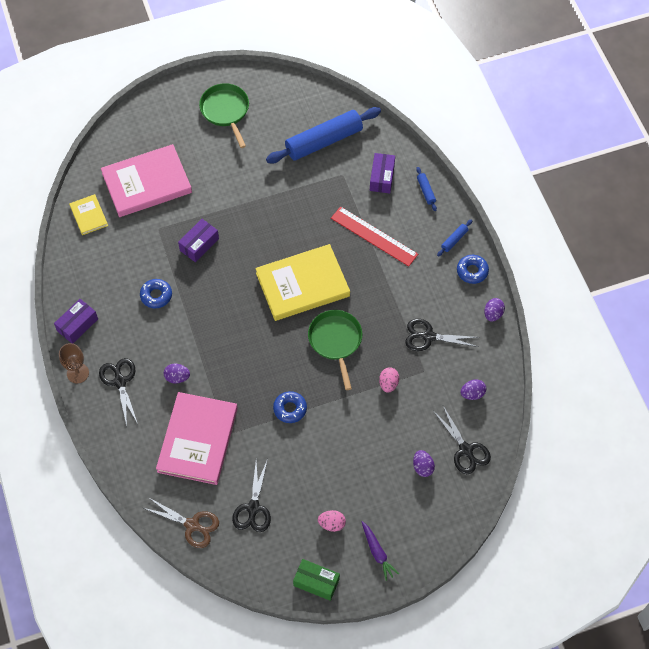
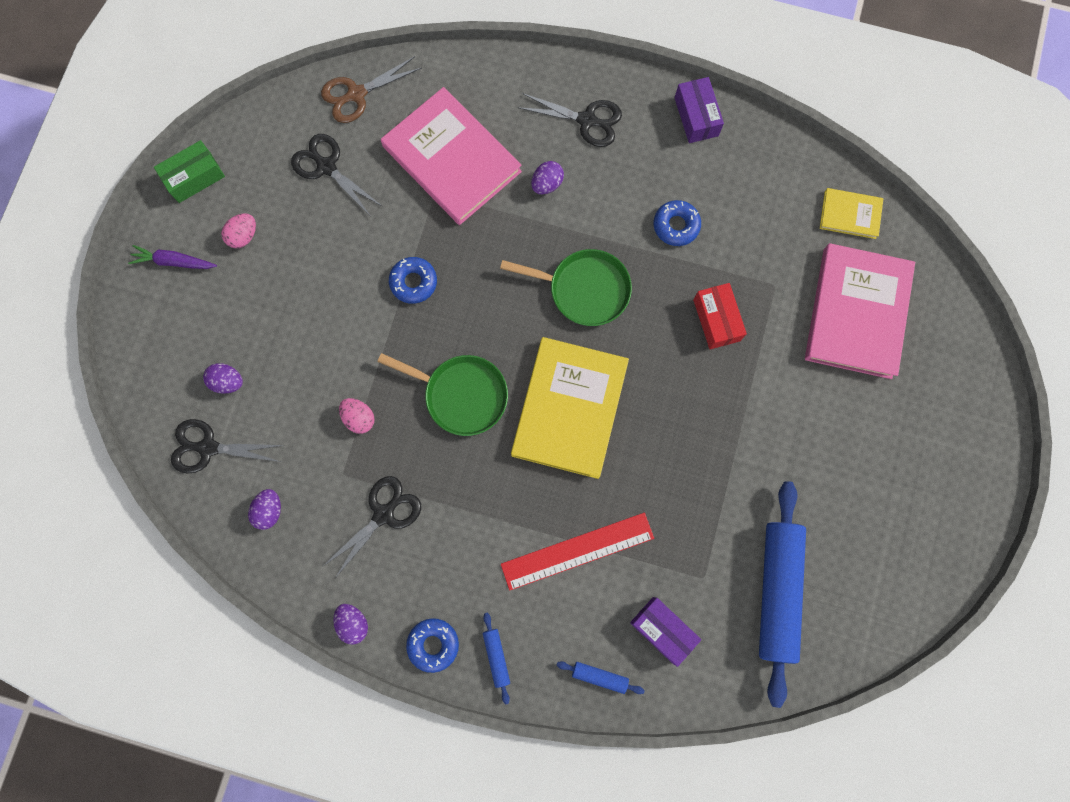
camera: 125 degrees right, 15 degrees up
brown goblet [59,343,89,383] -> none
purple box [178,219,219,262] -> red box [693,283,747,349]
green pan [199,83,249,148] -> green pan moved to [500,249,632,326]

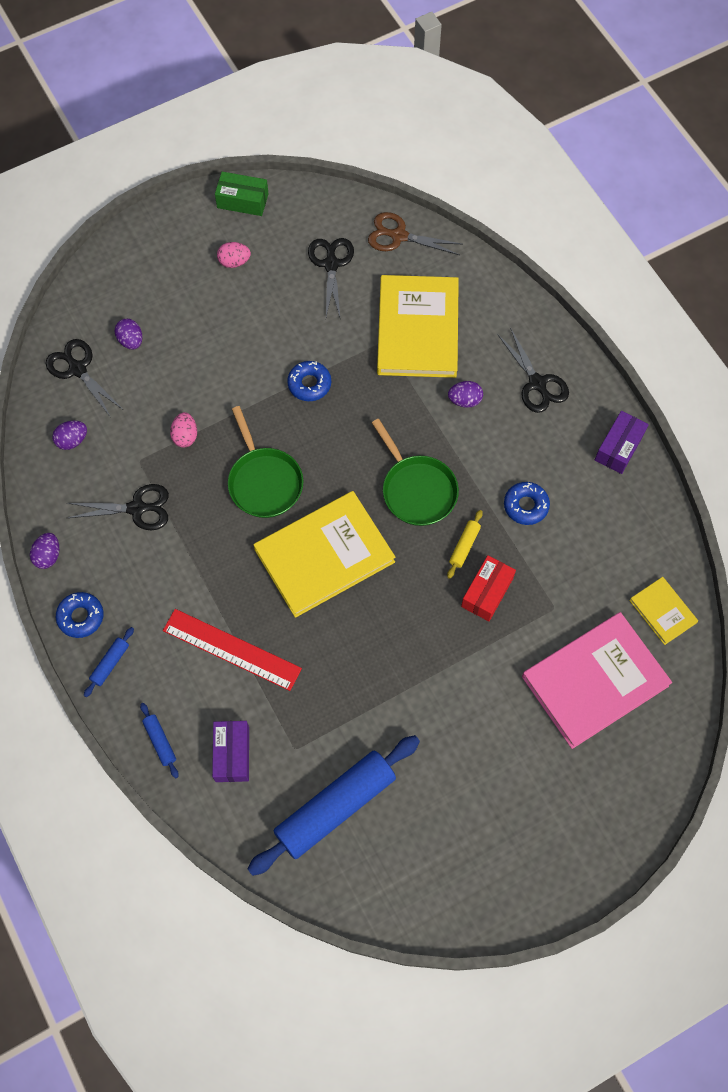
camera: 45 degrees right, 10 degrees down
purple carrot [128,245,217,269] -> none
pink book [381,87,522,225] -> yellow book [377,275,459,378]
none -> yellow rolling pin [447,510,483,579]

